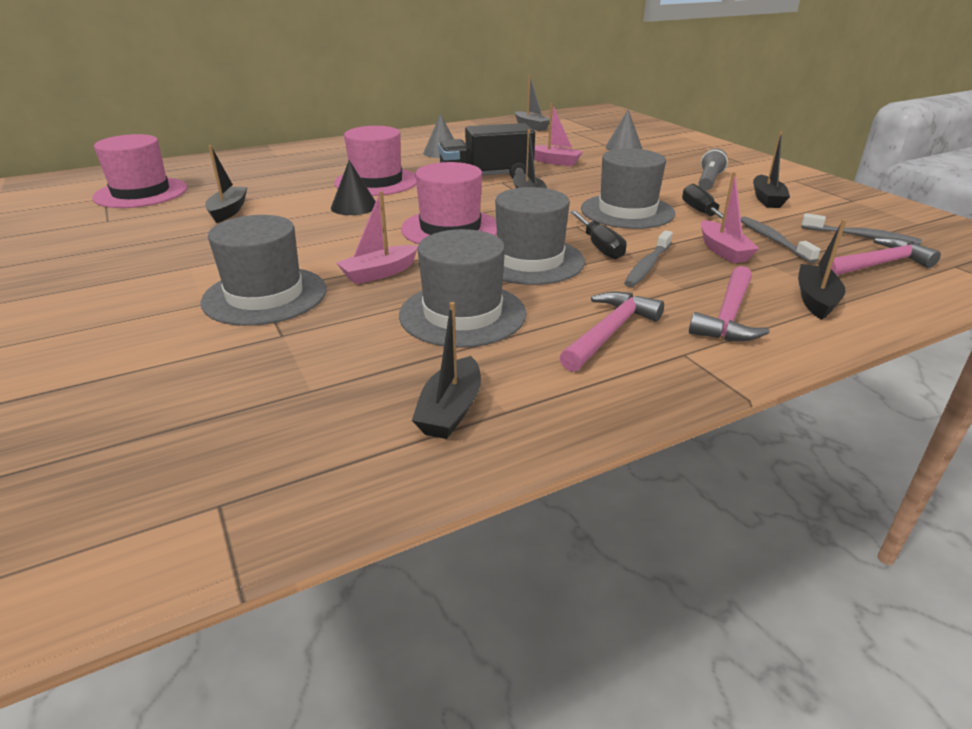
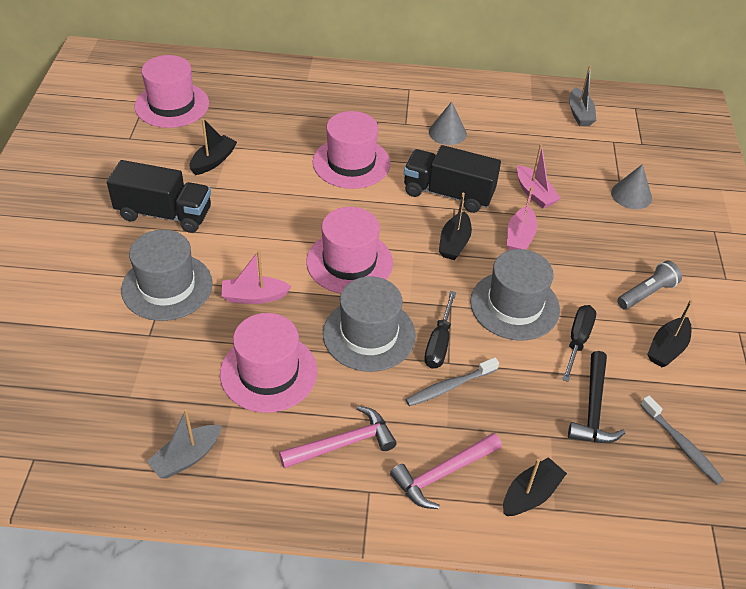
camera: 30 degrees right, 15 degrees up
black cone [331,160,376,215] -> none
grey hat [399,229,526,348] -> pink hat [220,313,317,413]
black boat [412,302,481,439] -> grey boat [147,409,222,479]
pink boat [701,172,759,263] -> pink boat moved to [507,187,537,250]
grey toothbrush [741,216,821,263] -> black hammer [568,351,625,443]
pink hammer [831,238,941,275] -> none
none -> black truck [107,160,211,233]

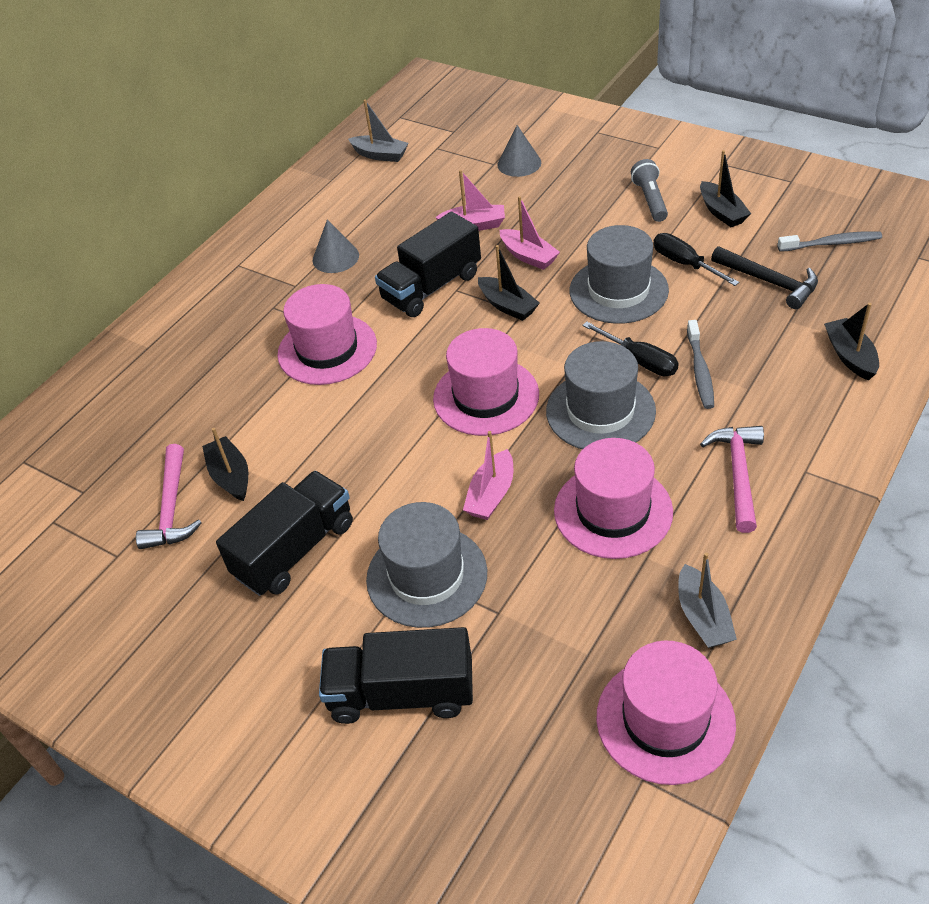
camera: 55 degrees left, 0 degrees up
pink hat [134,55,209,128] -> pink hat moved to [596,641,736,785]
pink hammer [390,433,502,509] -> pink hammer moved to [136,444,202,549]
none -> black truck [319,627,473,724]

